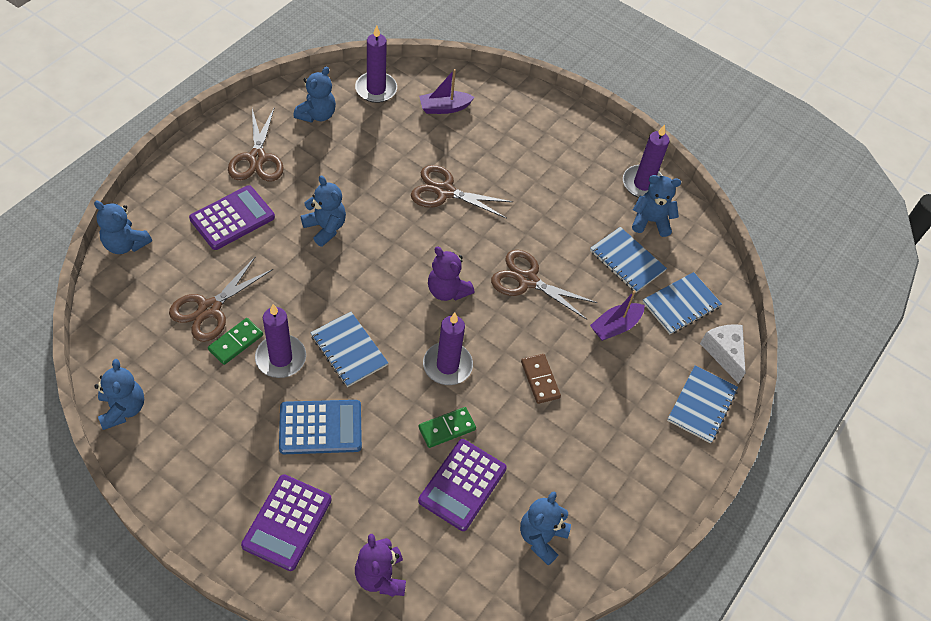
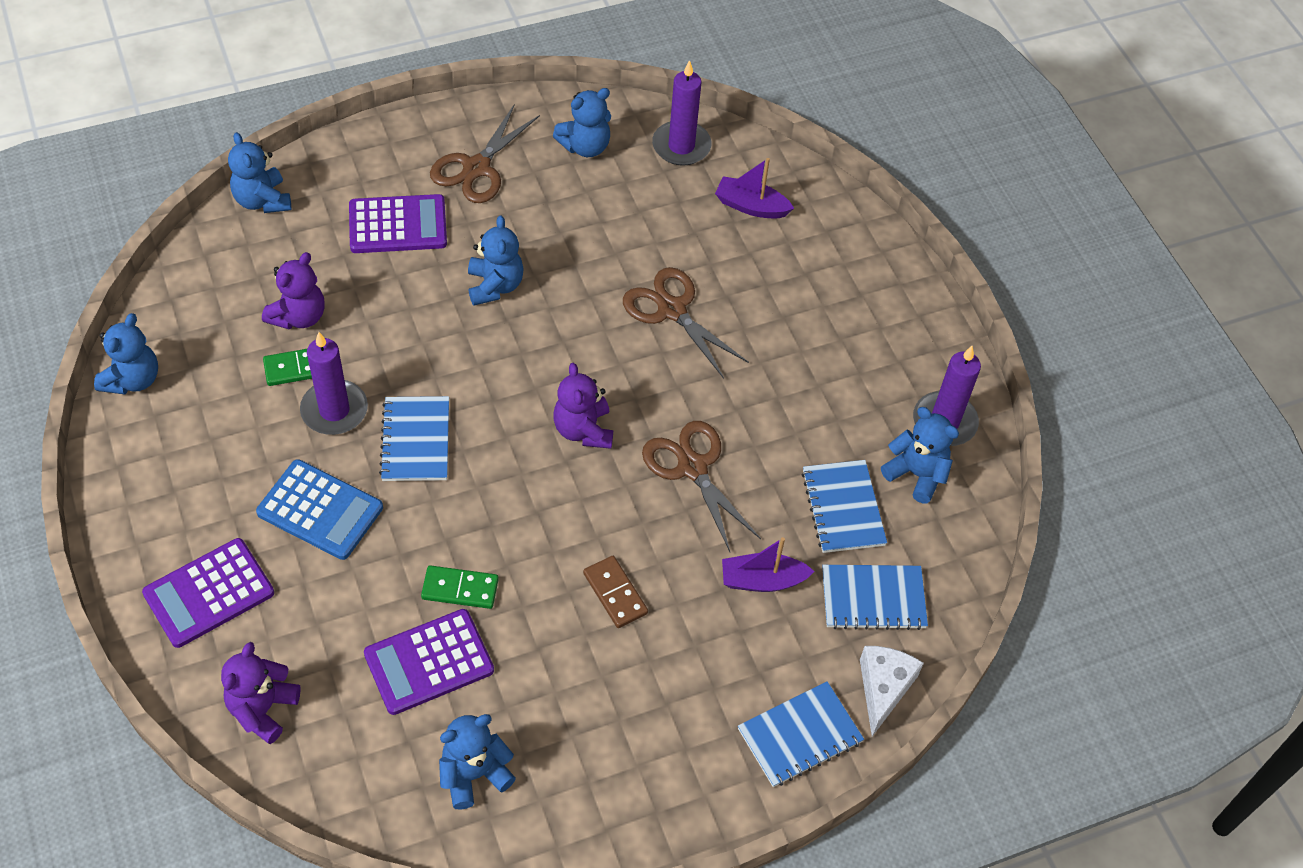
camera: 35 degrees right, 0 degrees up
brown scissors [169,256,273,342] -> purple teddy bear [262,252,325,329]
purple candle [423,313,473,385] -> none
brown domino [521,354,561,404] -> brown domino turned 45 degrees counterclockwise [583,556,648,628]

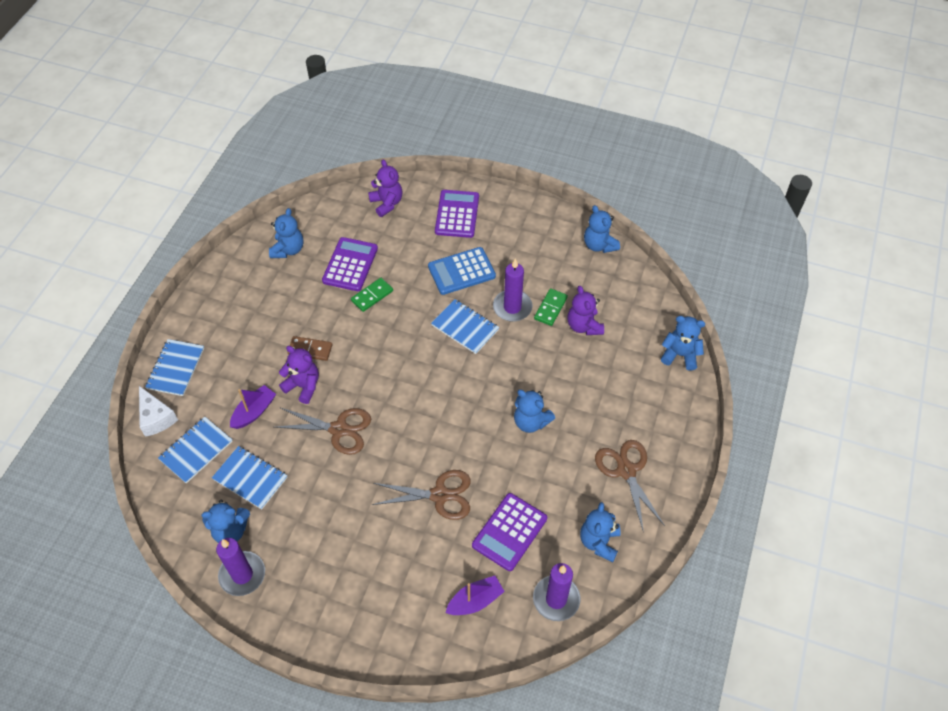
camera: 135 degrees right, 0 degrees up
purple calculator [349,194,447,253] -> purple calculator moved to [472,493,547,571]
purple teddy bear [553,363,613,449] -> purple teddy bear moved to [279,346,319,404]

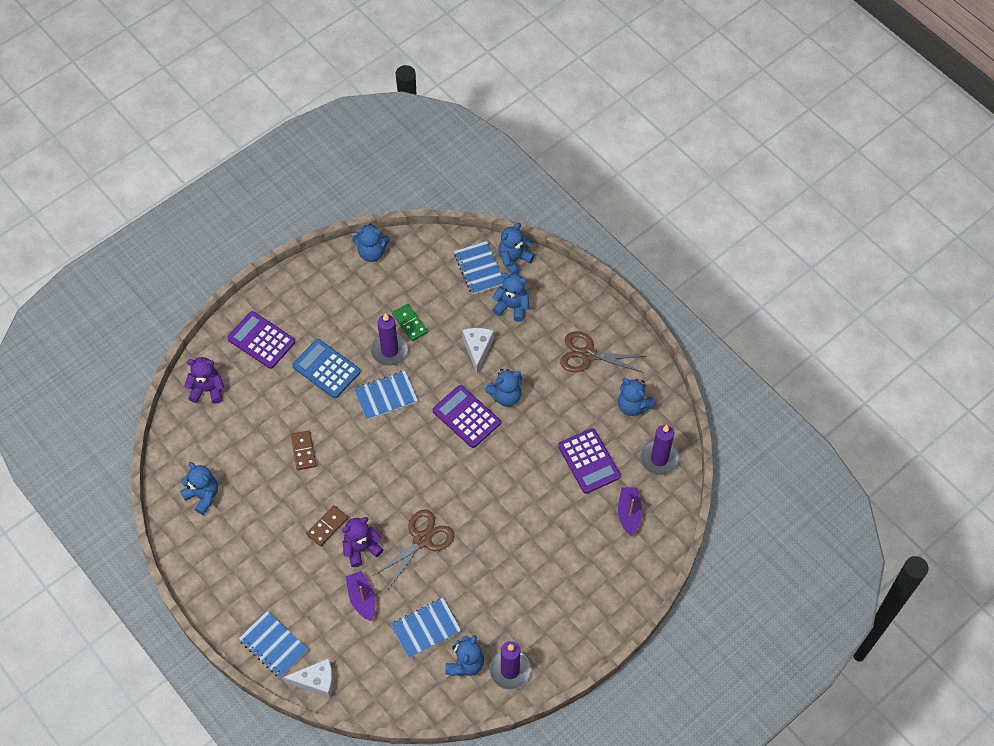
camera: 60 degrees left, 5 degrees up
blue notebook [158,417,232,484] -> blue notebook moved to [454,241,504,295]
purple calculator [322,237,378,291] -> purple calculator moved to [433,385,501,448]
green domino [351,278,393,312] -> brown domino [291,430,316,470]
brown scissors [372,470,471,520] -> none
blue calculator [428,247,496,295] -> blue calculator turned 120 degrees clockwise [292,339,361,398]
purple teddy bear [567,286,604,335] -> none
none -> white cheese [462,328,494,373]
none -> blue teddy bear [492,273,529,322]

